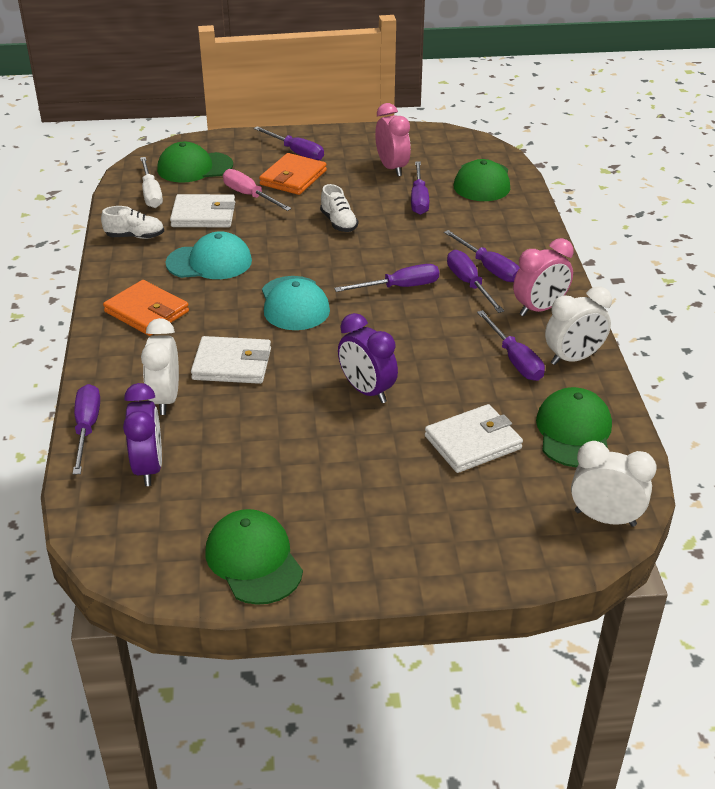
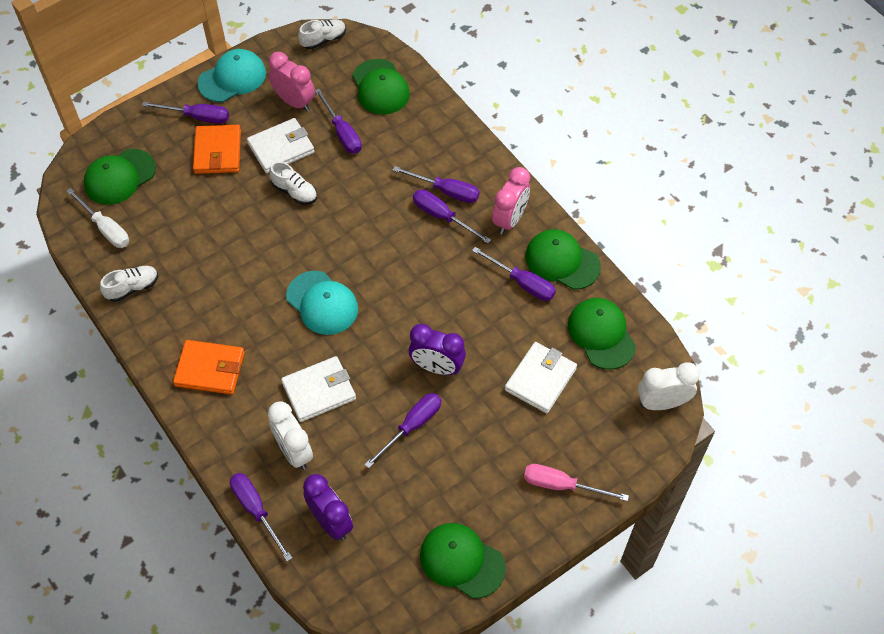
camera: 30 degrees left, 20 degrees up
turquoise cap [165,231,252,279] -> turquoise cap moved to [197,49,266,102]
white wallet [170,194,235,228] -> white wallet moved to [247,118,315,173]
pink screwdriver [223,169,292,211] -> pink screwdriver moved to [524,464,629,501]
purple screwdriver [334,264,439,292] -> purple screwdriver moved to [364,393,441,468]
white clock [545,286,612,365] -> green cap [525,229,601,290]
none -> white shoe [298,19,346,49]

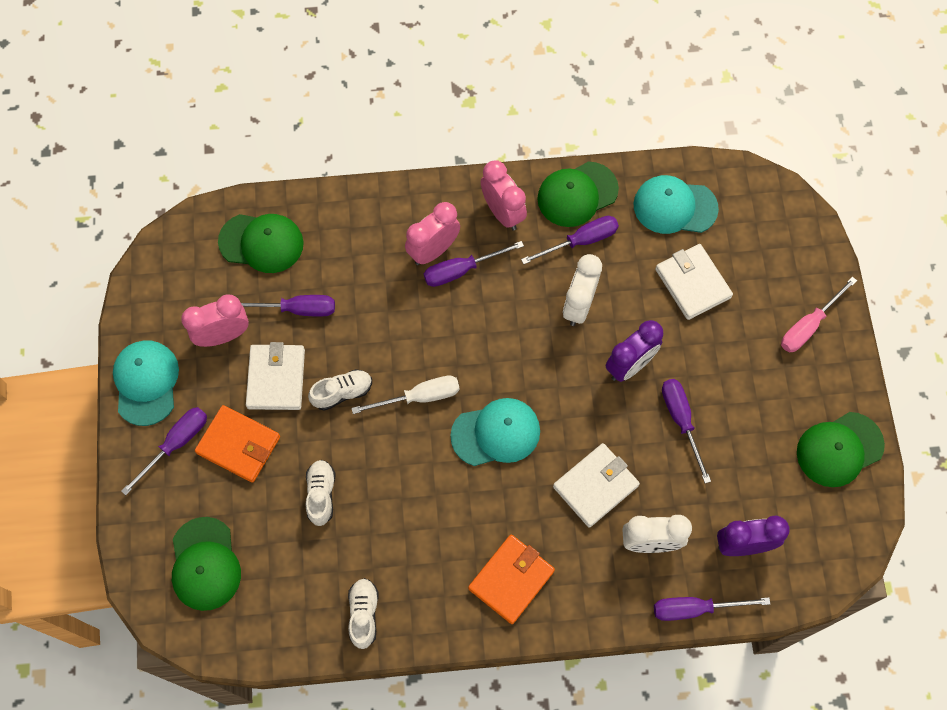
camera: 60 degrees left, 10 degrees up
white screwdriver [66,188,129,248] -> white screwdriver moved to [351,375,460,414]
white wallet [281,356,356,422] -> white wallet turned 45 degrees clockwise [553,443,640,527]
white shoe [298,19,346,49] -> white shoe moved to [306,460,335,526]
purple screwdriver [393,166,480,203] -> pink clock [405,202,460,265]
green cap [568,298,636,370] -> turquoise cap [634,175,719,234]
white clock [638,362,700,410] -> white clock moved to [563,254,602,326]

